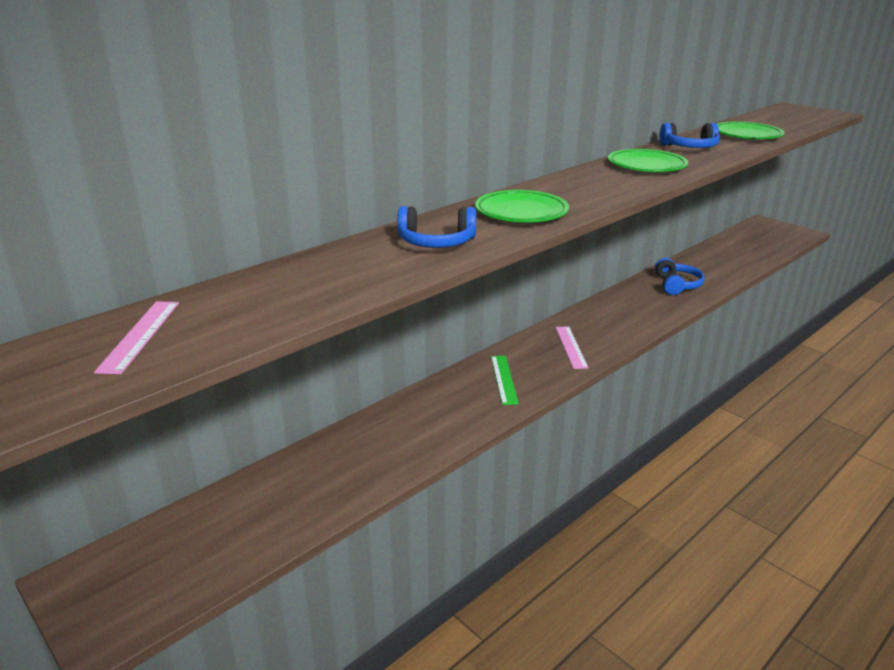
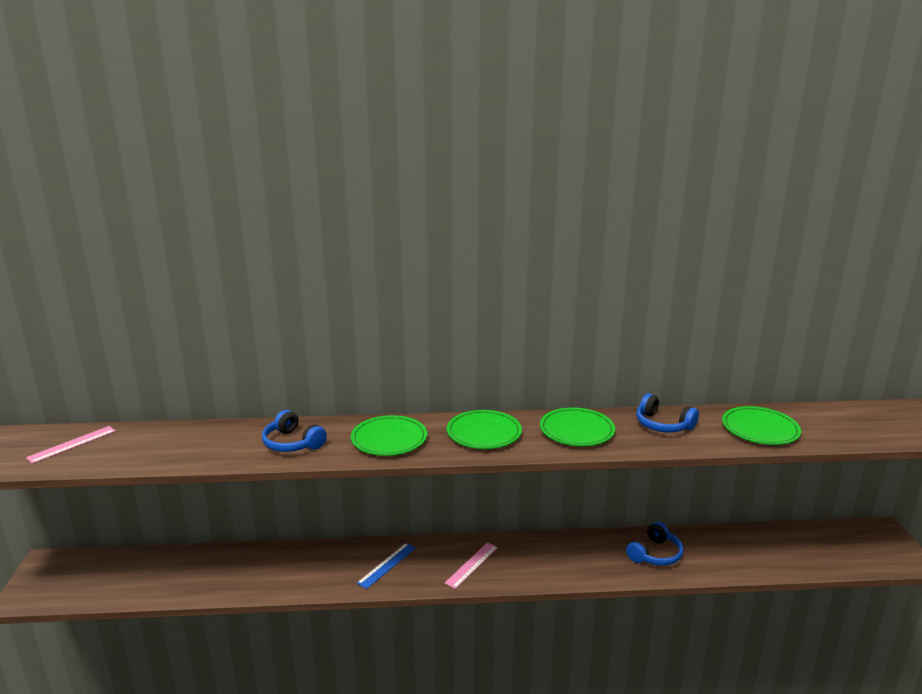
camera: 40 degrees right, 5 degrees down
green ruler [491,356,519,405] -> blue ruler [357,543,416,589]
none -> green plate [447,410,522,449]

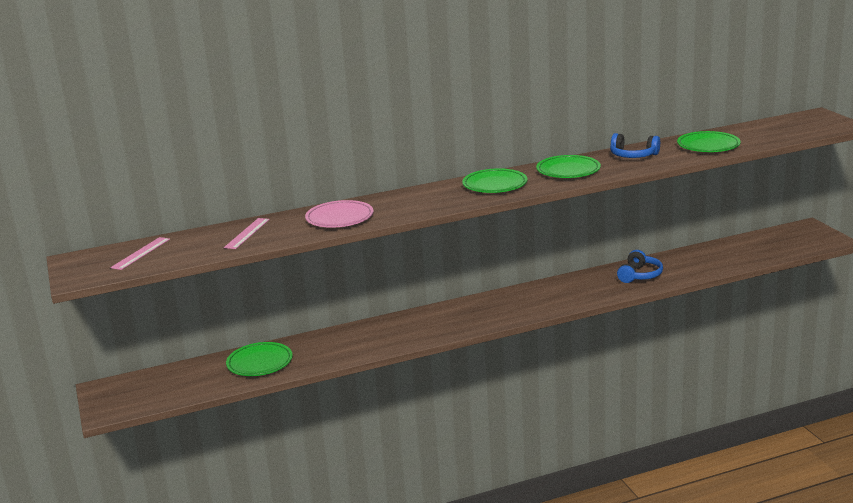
camera: 15 degrees left, 0 degrees up
blue headphones [262,410,327,452] -> pink plate [305,200,374,228]
green plate [351,415,427,456] -> green plate moved to [226,342,293,376]
blue ruler [357,543,416,589] -> none
pink ruler [445,542,498,589] -> pink ruler moved to [224,218,270,249]

